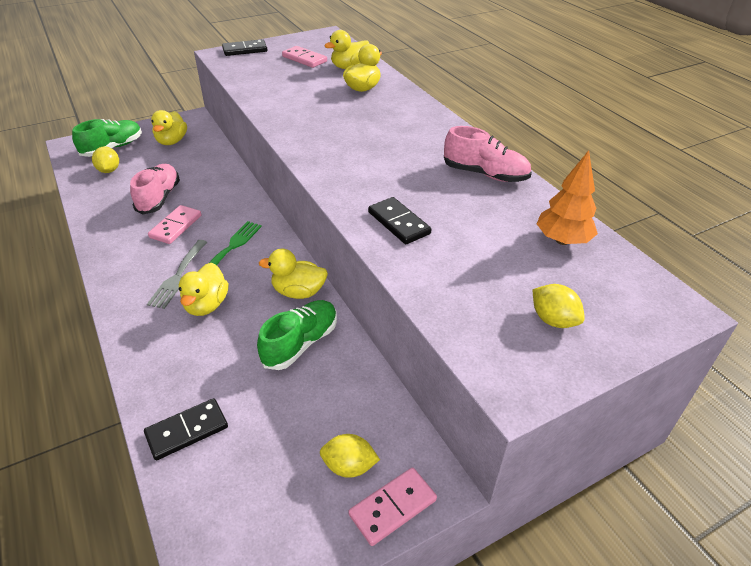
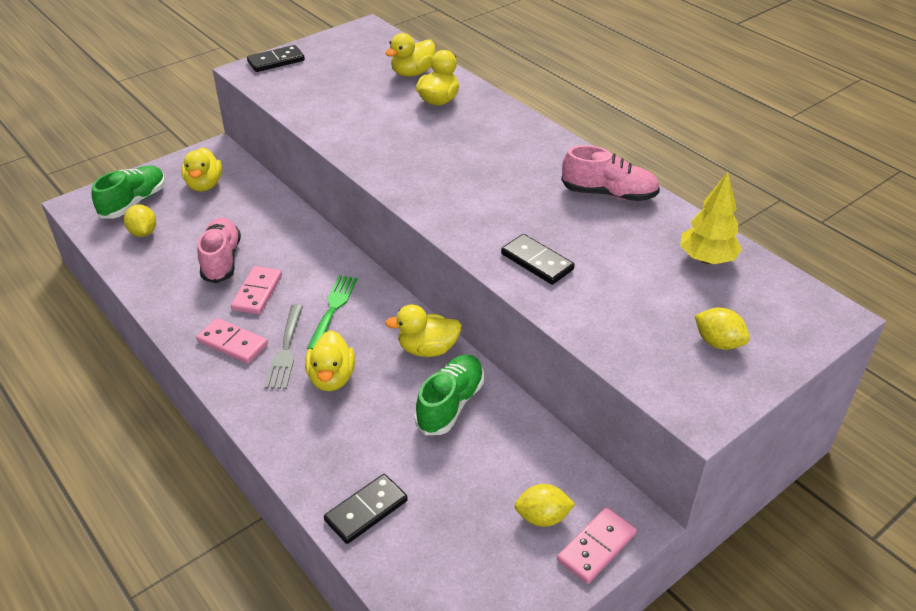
camera: 10 degrees left, 0 degrees up
pink domino [282,46,327,68] -> pink domino moved to [197,318,268,364]
orange tree [537,150,598,245] -> yellow tree [680,172,742,264]

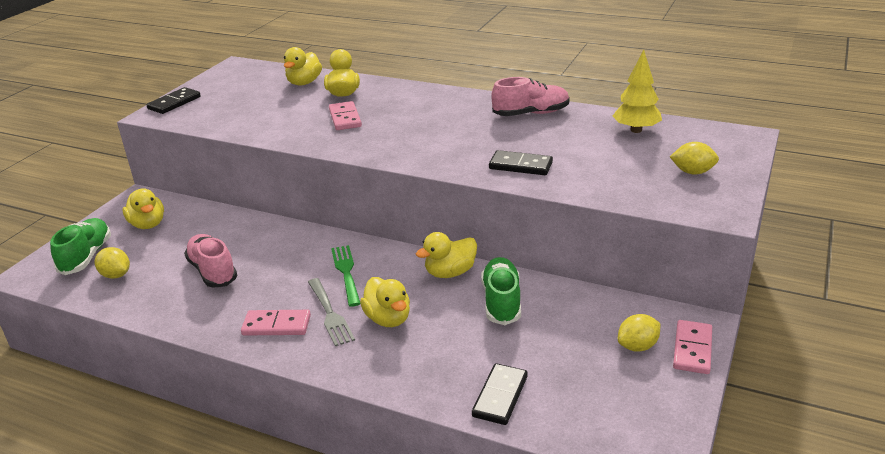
camera: 25 degrees left, 10 degrees down
pink domino [231,266,282,314] -> pink domino moved to [329,101,362,130]

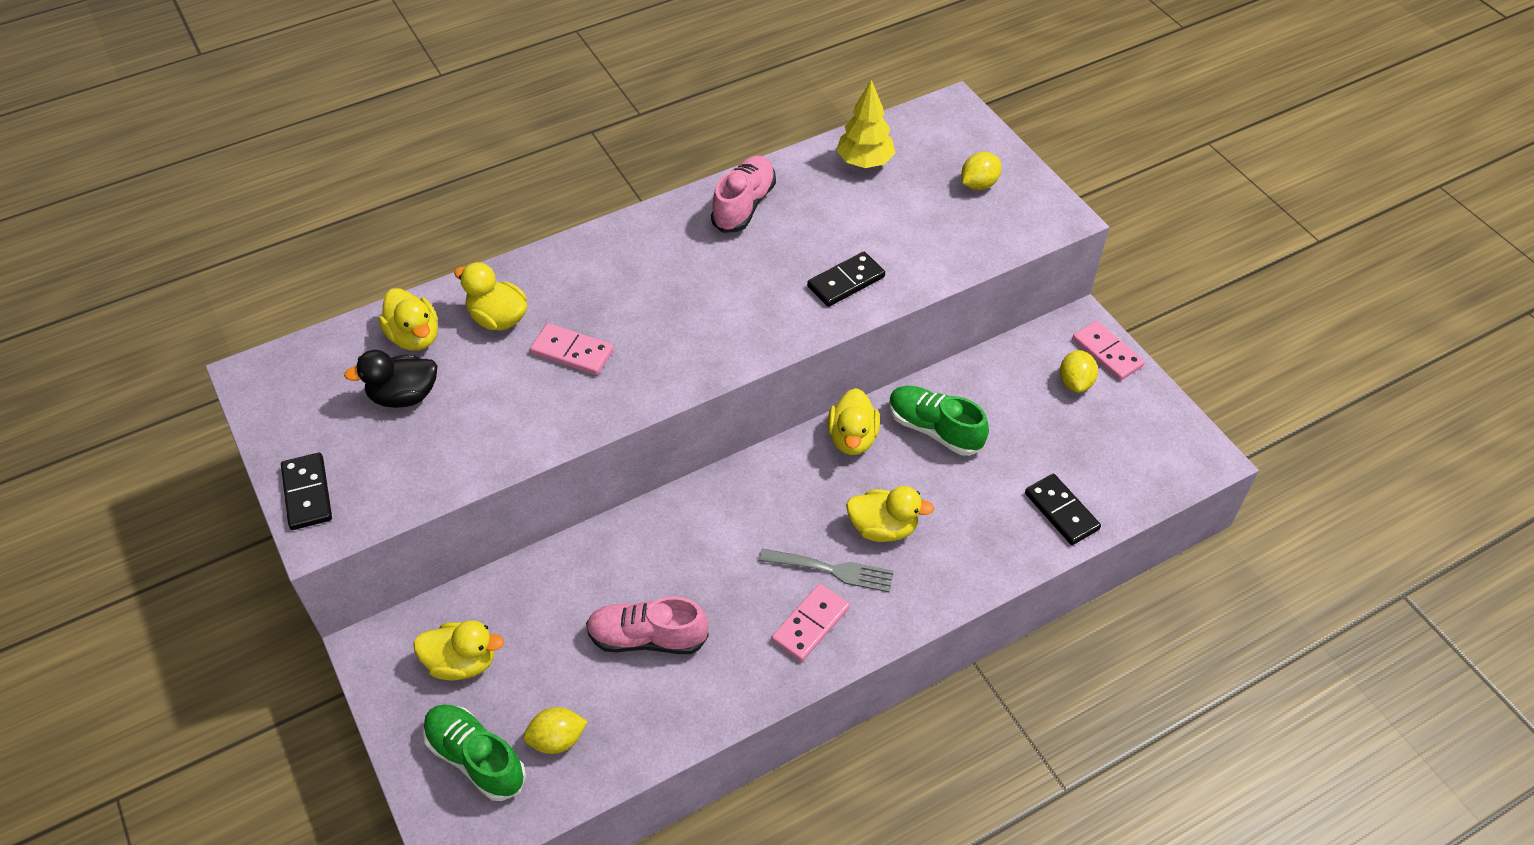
camera: 55 degrees left, 20 degrees up
green fork [331,245,360,307] -> none
none -> black duck [344,350,437,408]

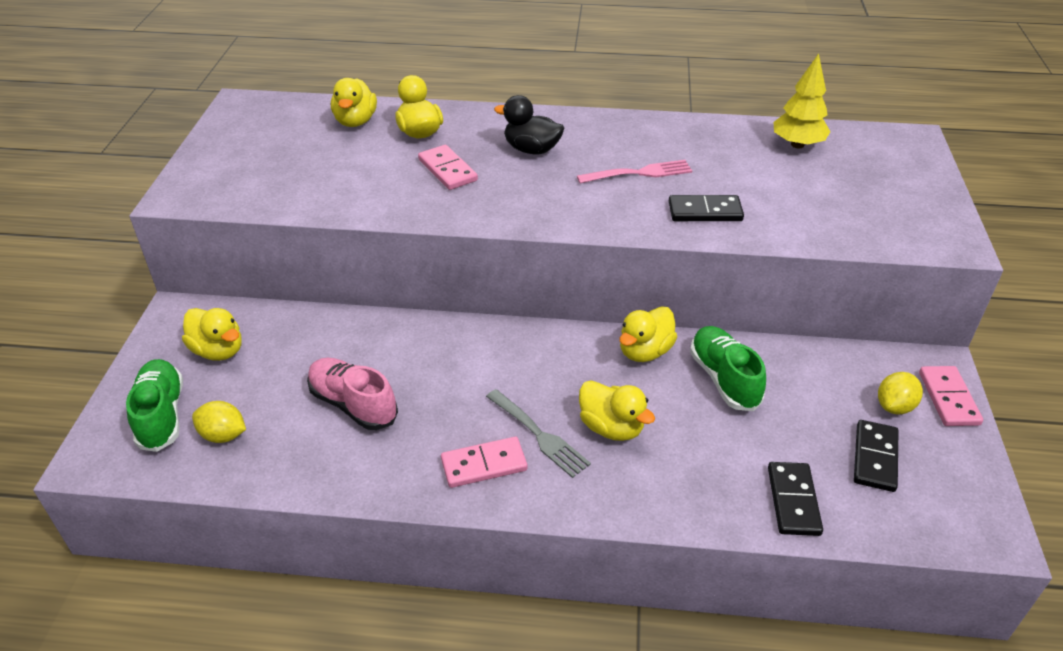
camera: 35 degrees right, 10 degrees down
black domino [281,453,332,530] -> black domino moved to [854,420,898,492]
black duck [344,350,437,408] -> black duck moved to [494,95,564,154]
pink shoe [711,156,776,233] -> none
yellow lemon [961,152,1001,190] -> none
none -> pink fork [577,160,692,183]

